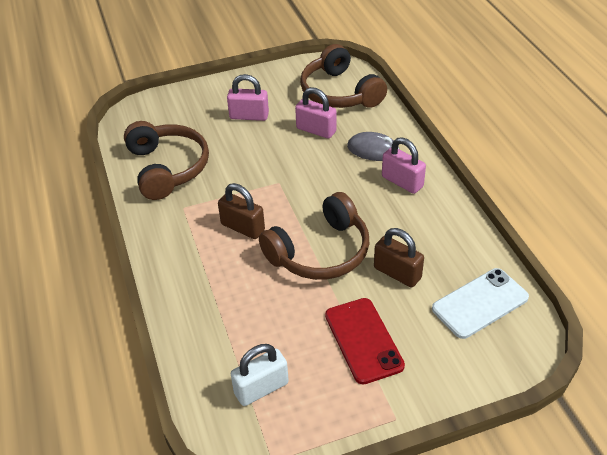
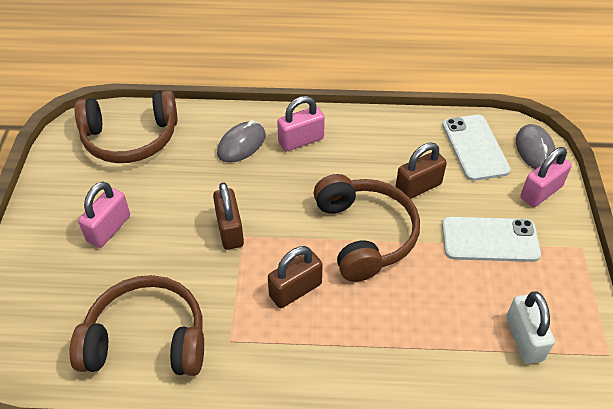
camera: 70 degrees left, 5 degrees up
pink padlock [295,87,337,139] -> pink padlock moved to [520,147,572,207]
red phone [325,298,405,384] -> white phone [442,217,541,262]
none -> brown padlock [213,182,244,250]
none -> grey mouse [516,124,555,169]

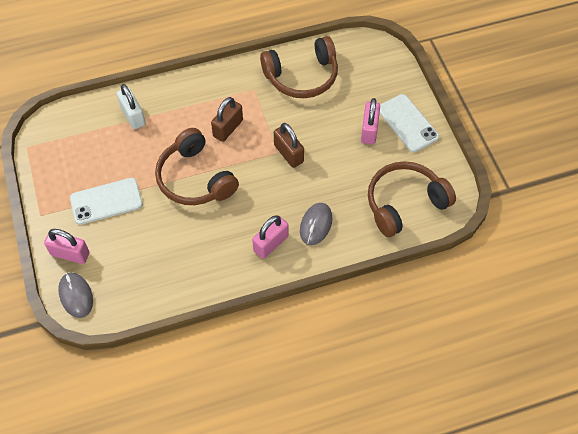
camera: 160 degrees right, 10 degrees up
brown padlock [396,143,447,199] -> none
white phone [443,115,511,181] -> white phone moved to [379,94,439,152]
white padlock [506,291,555,364] -> white padlock moved to [117,84,146,129]
pink padlock [520,147,572,207] -> pink padlock turned 75 degrees clockwise [44,229,89,264]

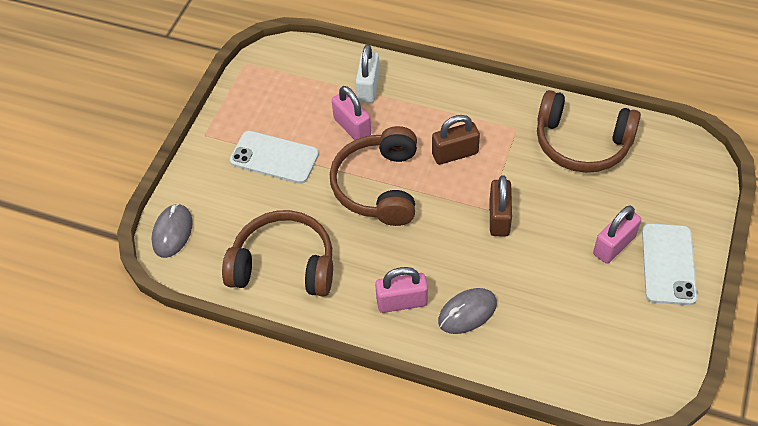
camera: 40 degrees right, 5 degrees down
pink padlock [44,229,89,264] -> pink padlock moved to [332,86,371,140]
brown headphones [368,161,456,237] -> brown headphones moved to [222,210,333,297]

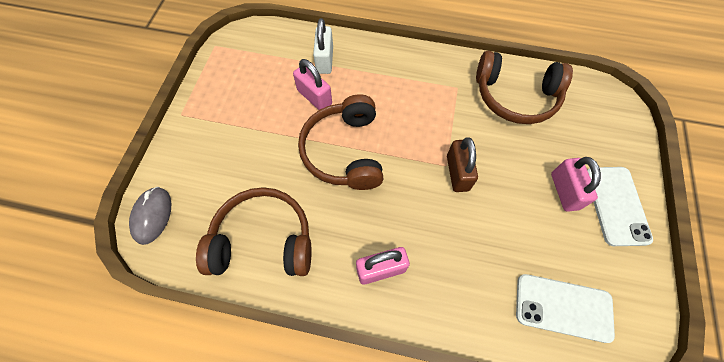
camera: 10 degrees left, 10 degrees up
white phone [230,131,319,184] -> white phone moved to [516,274,615,343]
brown padlock [432,115,480,165] -> none
grey mouse [438,288,497,334] -> none
pink padlock [593,206,641,264] -> pink padlock turned 45 degrees counterclockwise [551,157,601,212]

